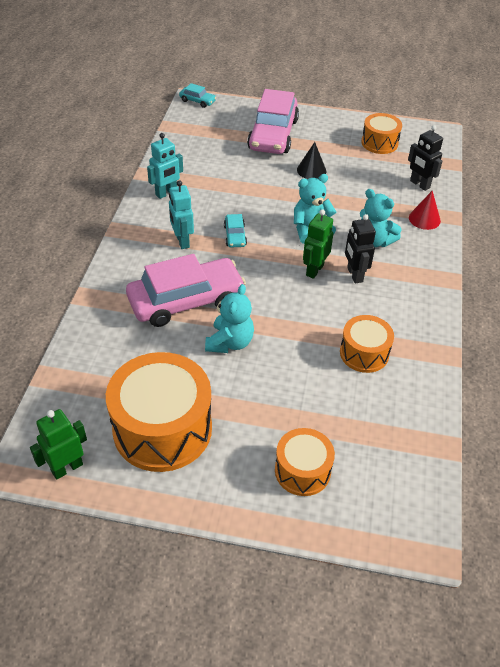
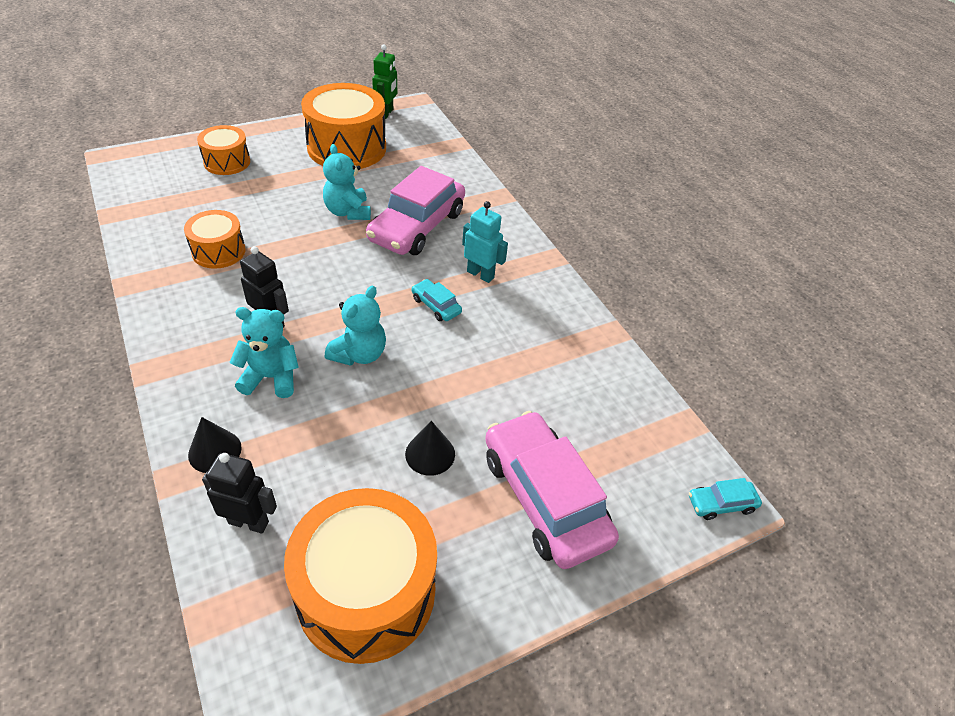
camera: 140 degrees right, 0 degrees up
turquoise robot [147,133,183,199] -> none
green robot [303,210,334,279] -> none
orange drum [361,113,402,154] -> orange drum [284,488,437,664], size x1.82
red cone [409,190,441,230] -> black cone [188,417,242,473]

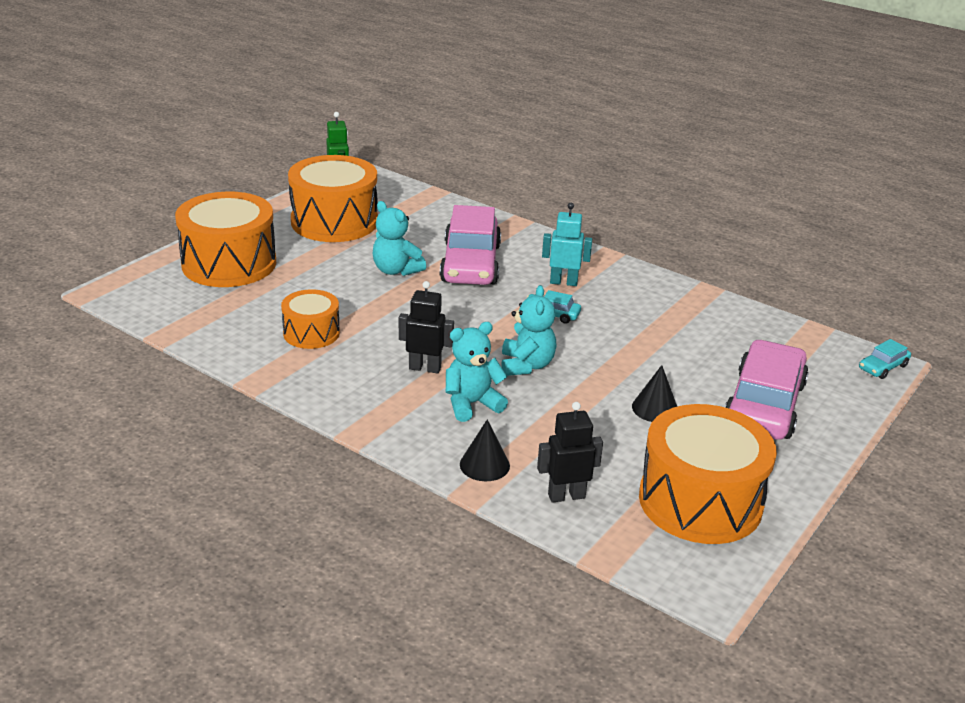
camera: 25 degrees left, 15 degrees down
orange drum [197,125,250,175] -> orange drum [175,192,276,287], size x1.82
pink car [485,411,619,569] -> pink car turned 75 degrees clockwise [725,340,809,440]

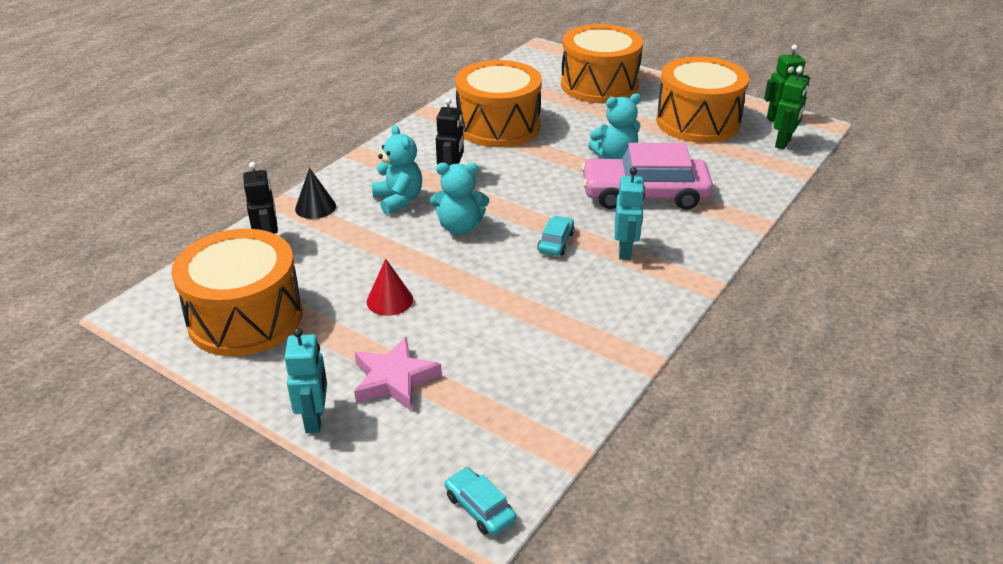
camera: 90 degrees right, 5 degrees up
orange drum [281,289,340,349] -> orange drum [455,60,542,147], size x1.82
turquoise teddy bear [373,201,426,276] -> turquoise teddy bear turned 150 degrees counterclockwise [588,93,641,159]
black cone [632,365,677,422] -> red cone [367,259,413,316]
pink car [725,340,809,440] -> pink star [354,337,442,411]
none -> turquoise robot [284,328,327,433]
none -> green robot [774,67,809,150]

